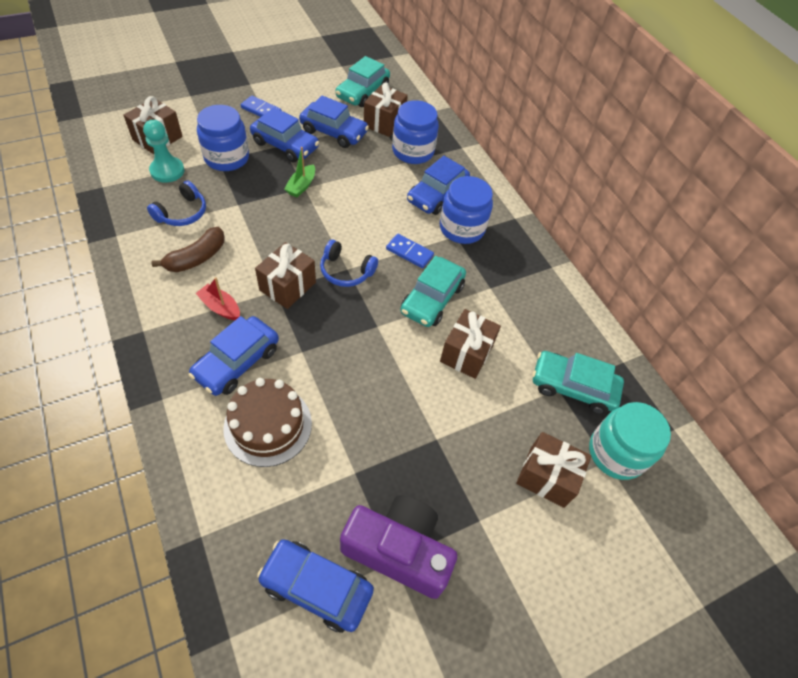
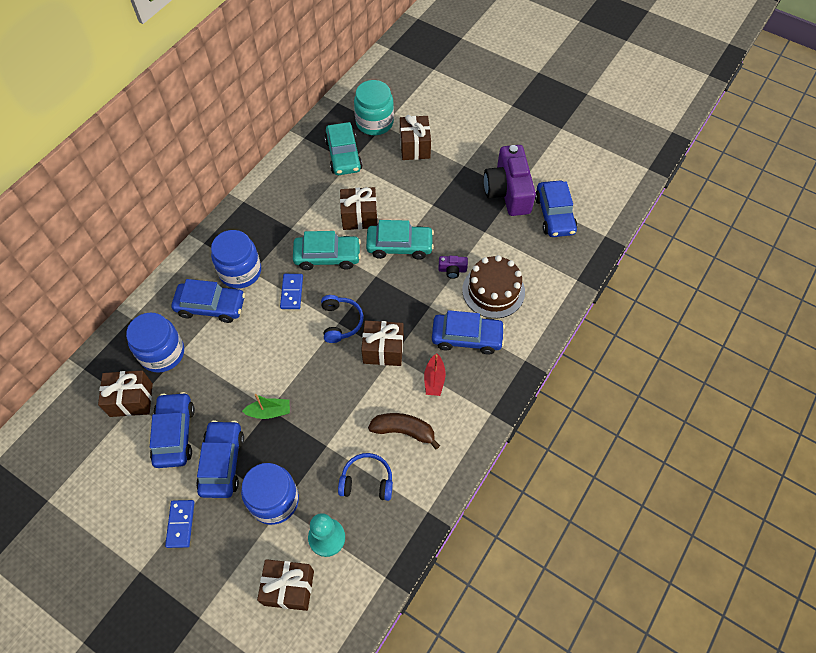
camera: 115 degrees left, 5 degrees up
turquoise car [336,56,390,107] -> turquoise car moved to [366,220,434,260]
none -> purple camera [439,256,468,279]

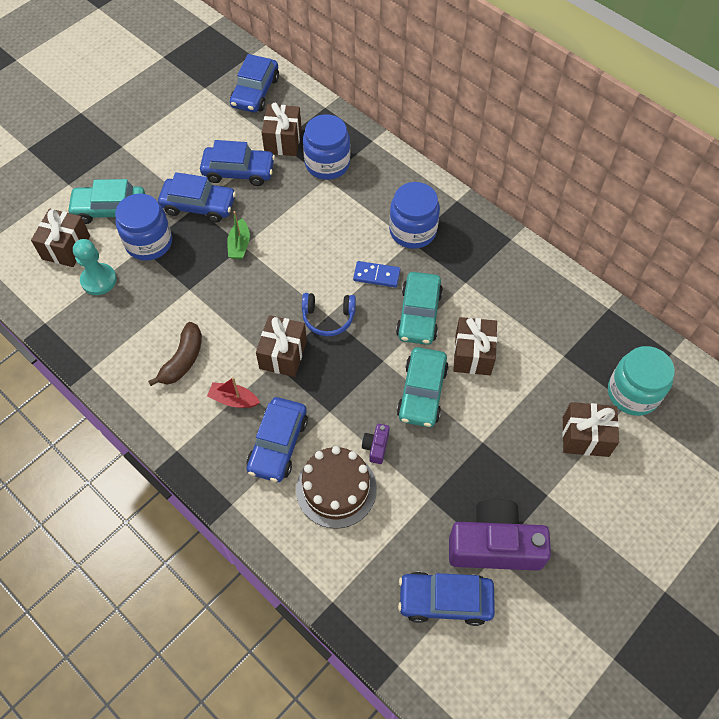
camera: 100 degrees right, 0 degrees up
blue domino [165,500,195,548] -> none
blue car [171,279,245,323] -> blue car moved to [230,54,279,113]
turquoise car [325,122,363,175] -> turquoise car moved to [67,179,145,224]
blue headphones [338,453,393,501] -> none

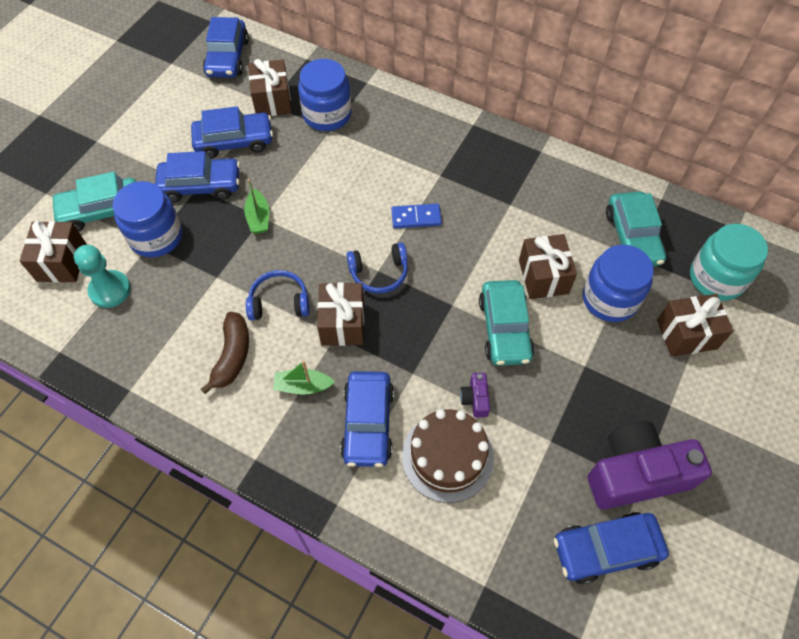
camera: 15 degrees left, 0 degrees up
red boat [207,377,260,408] -> green boat [273,361,335,395]
blue jar [389,182,440,249] -> blue jar moved to [583,245,654,322]
turquoise car [396,272,443,345] -> turquoise car moved to [606,192,666,266]
none -> blue headphones [246,270,310,321]

